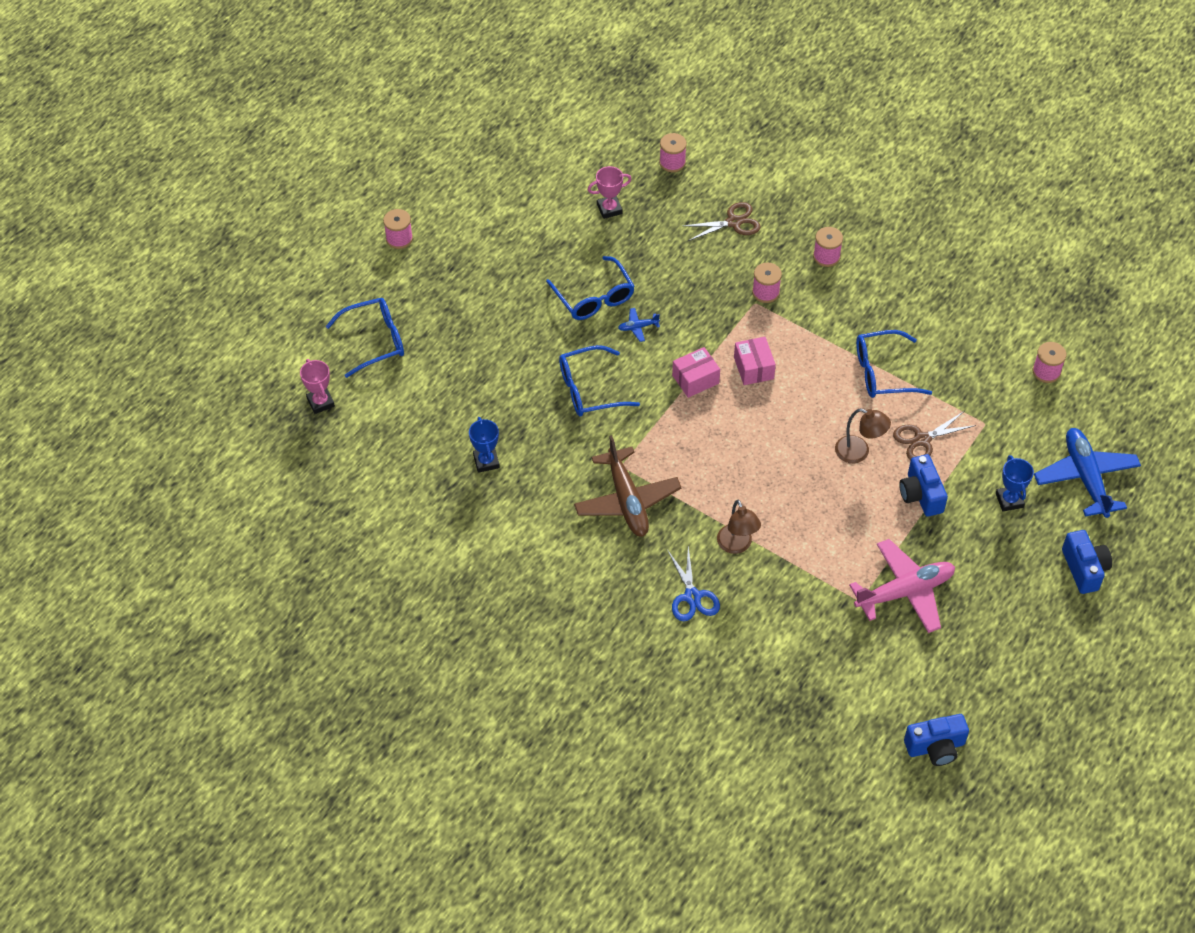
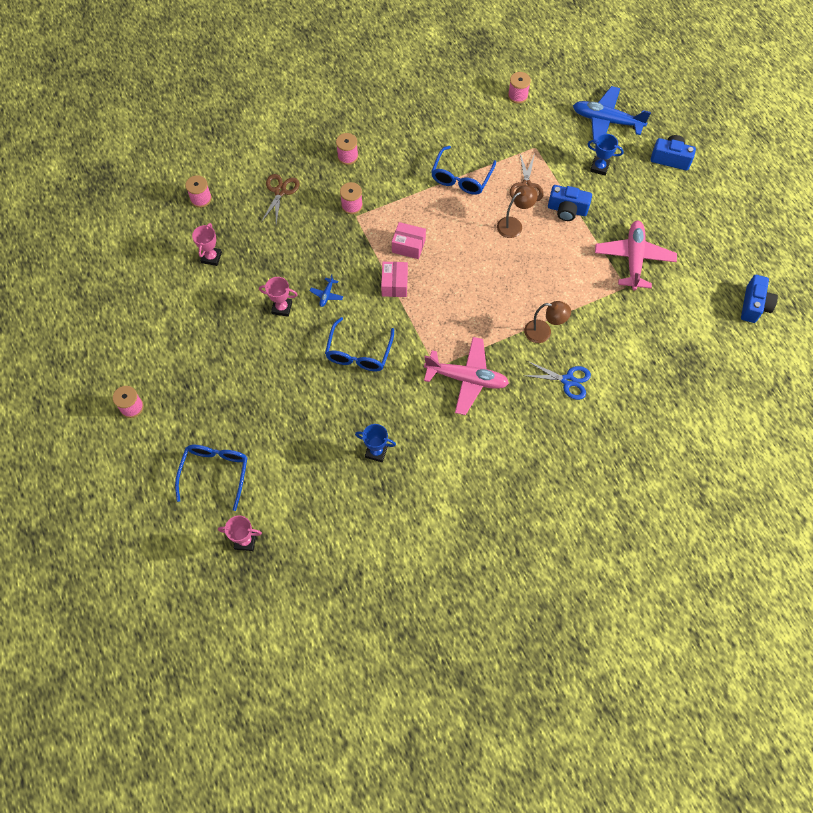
camera: 60 degrees left, 10 degrees up
blue glasses [546,256,635,320] -> pink trophy [259,277,298,317]
brown plane [574,435,682,537] -> pink plane [424,337,509,415]

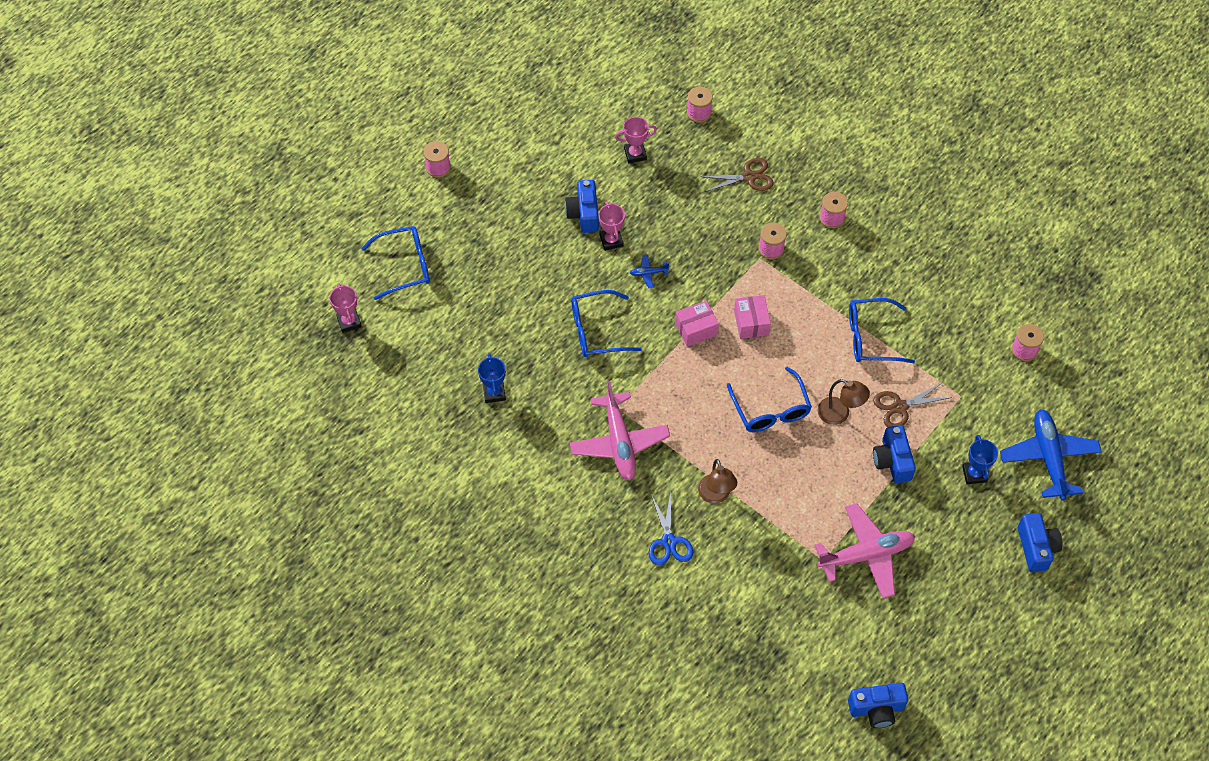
camera: 65 degrees right, 5 degrees down
none -> blue camera [565,180,599,233]
none -> blue glasses [727,367,812,432]

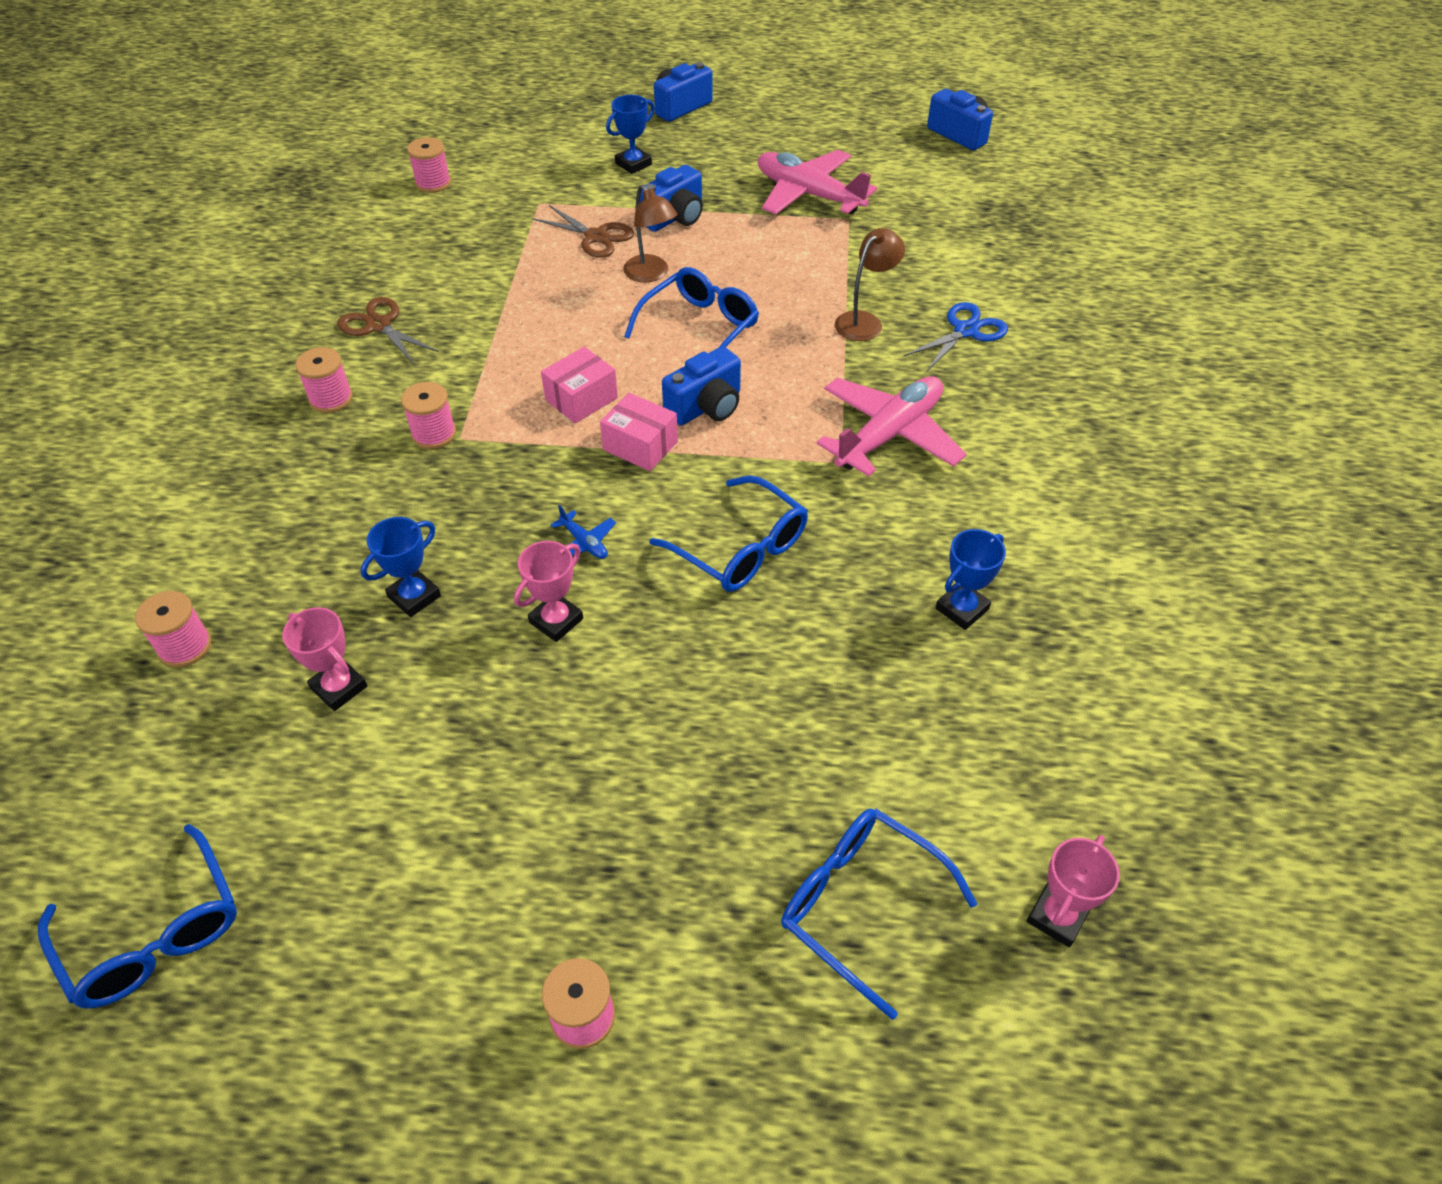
camera: 125 degrees left, 10 degrees down
blue camera [565,180,599,233] -> blue camera moved to [662,346,741,425]
brown scissors [700,158,774,192] -> brown scissors moved to [337,297,439,364]
brown lamp [817,379,870,425] -> brown lamp turned 150 degrees clockwise [623,185,677,283]
blue glasses [849,298,915,363] -> blue glasses moved to [38,824,237,1008]
blue plane [1000,409,1102,501] -> none
none -> blue trophy [361,517,441,617]

